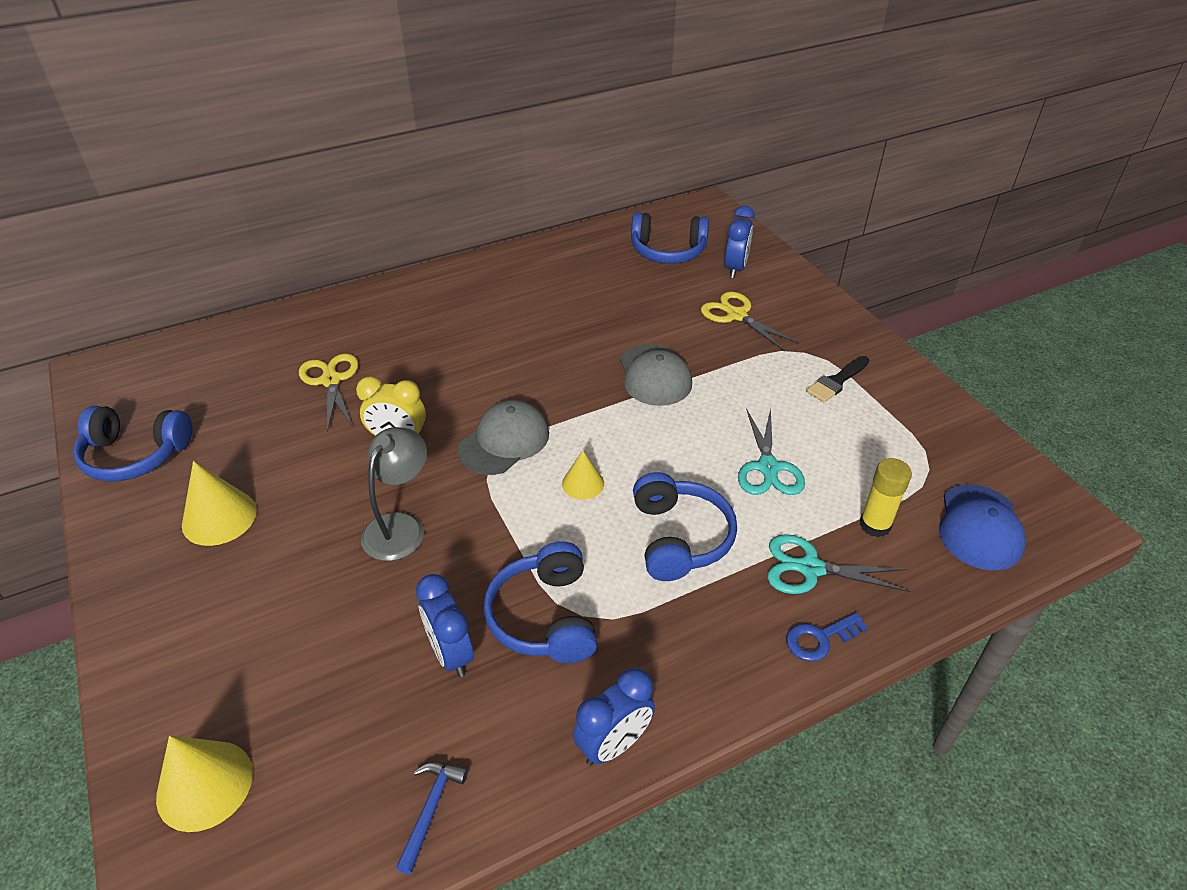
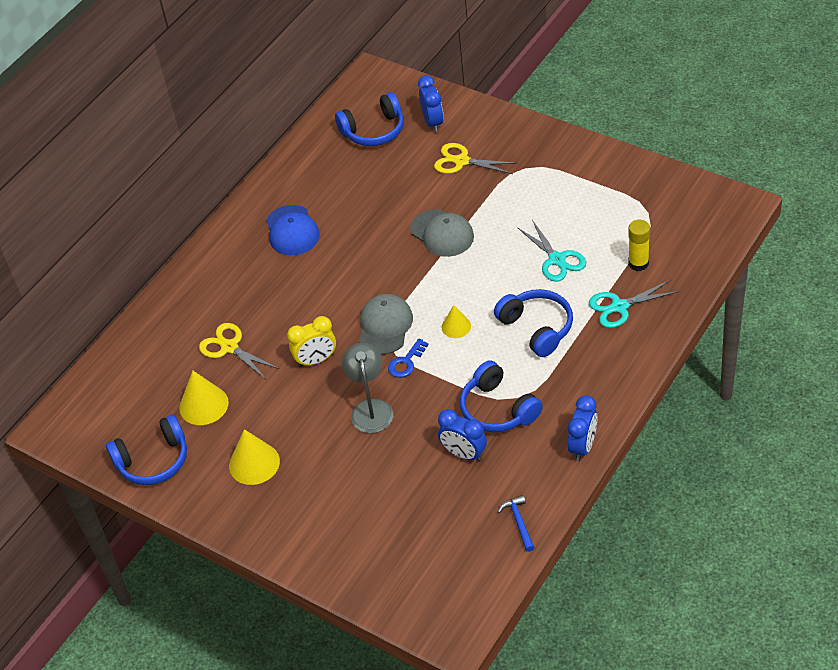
camera: 25 degrees left, 5 degrees up
yellow cone [156,736,253,832] -> yellow cone moved to [179,371,229,425]
blue key [786,612,868,662] -> blue key moved to [388,338,429,378]
black brush [806,356,869,402] -> none
blue cap [939,484,1026,571] -> blue cap moved to [266,205,320,255]

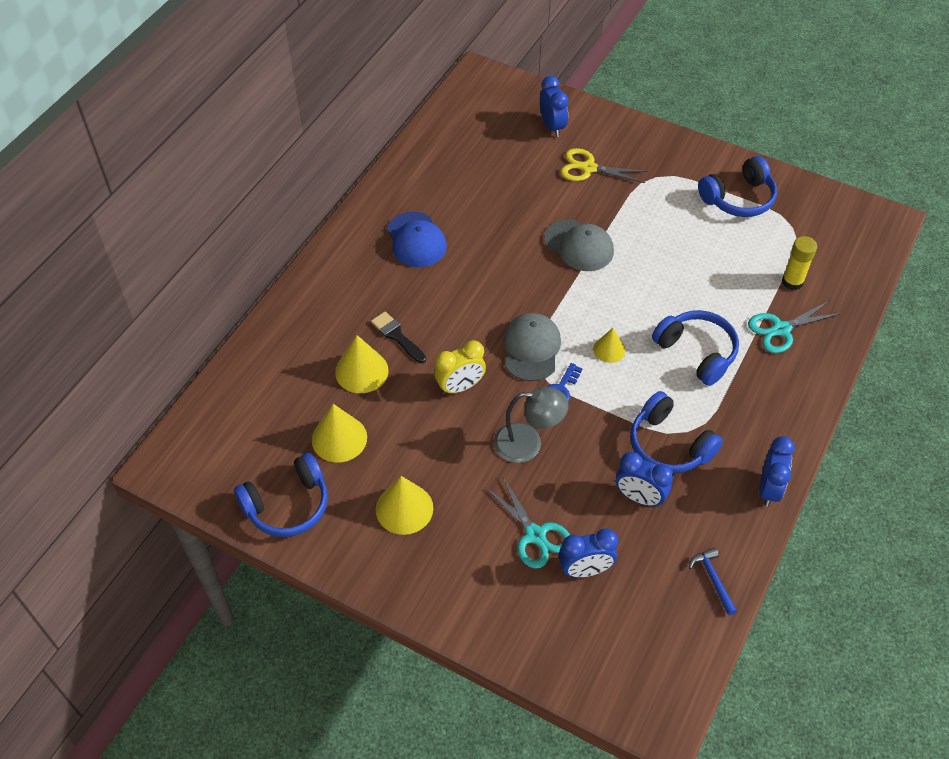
camera: 10 degrees left, 5 degrees up
yellow scissors [199,323,279,379] -> yellow cone [335,335,389,393]
blue headphones [335,92,404,146] -> blue headphones moved to [698,156,777,217]
grey lamp [342,343,393,433] -> grey lamp turned 105 degrees clockwise [494,387,569,463]
turquoise scissors [517,220,586,282] -> turquoise scissors moved to [485,477,570,569]
none -> black brush [371,311,426,363]
none -> blue clock [559,529,618,578]

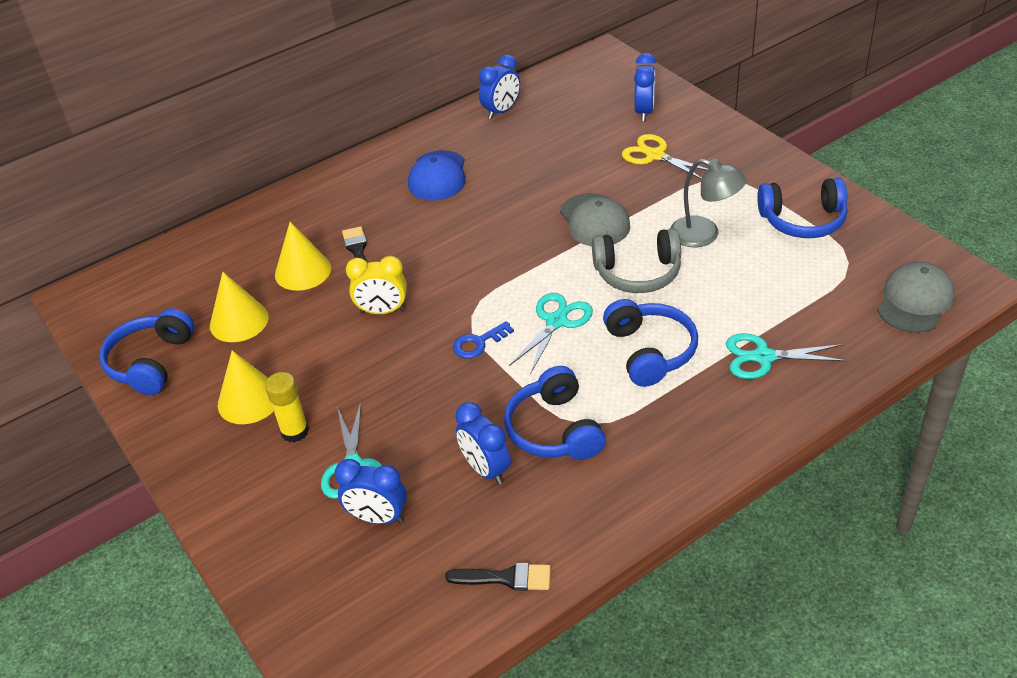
camera: 30 degrees right, 10 degrees down
blue headphones [234,453,328,537] -> blue headphones turned 105 degrees clockwise [99,308,194,395]
grey lamp [494,387,569,463] -> grey lamp moved to [670,159,746,247]
grey cap [503,313,561,381] -> grey cap moved to [877,262,955,333]
yellow cone [593,328,625,363] -> turquoise scissors [509,293,593,374]
blue hammer [689,548,737,615] -> black brush [445,563,551,591]
blue clock [759,436,795,507] -> blue clock moved to [479,54,520,119]
yellow glue stick [782,236,817,290] -> yellow glue stick moved to [265,372,309,443]
none -> grey headphones [592,228,681,293]

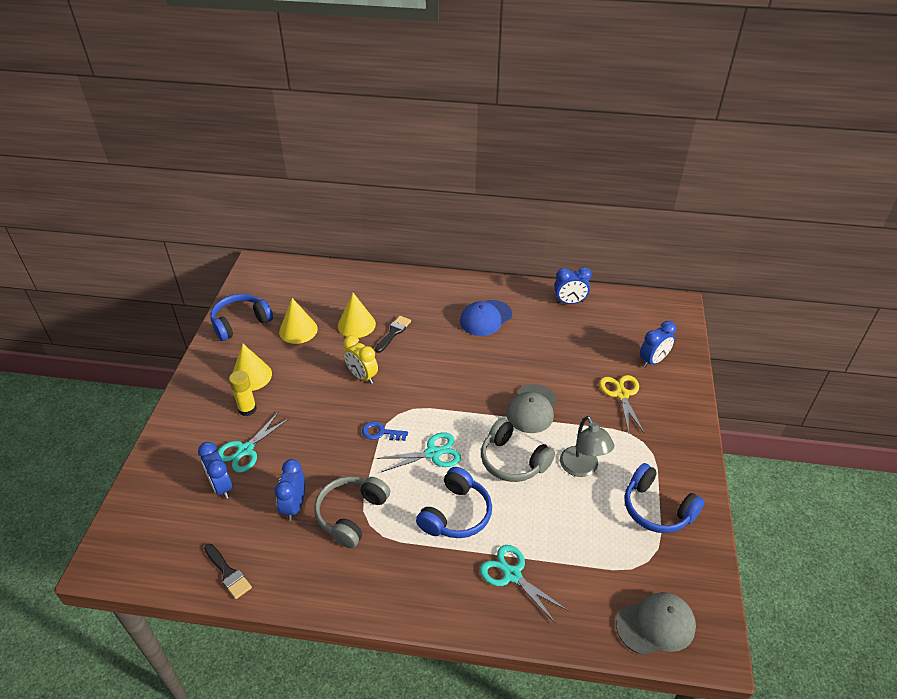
camera: 40 degrees right, 0 degrees up
blue headphones [504,366,606,460] -> grey headphones [314,476,390,548]

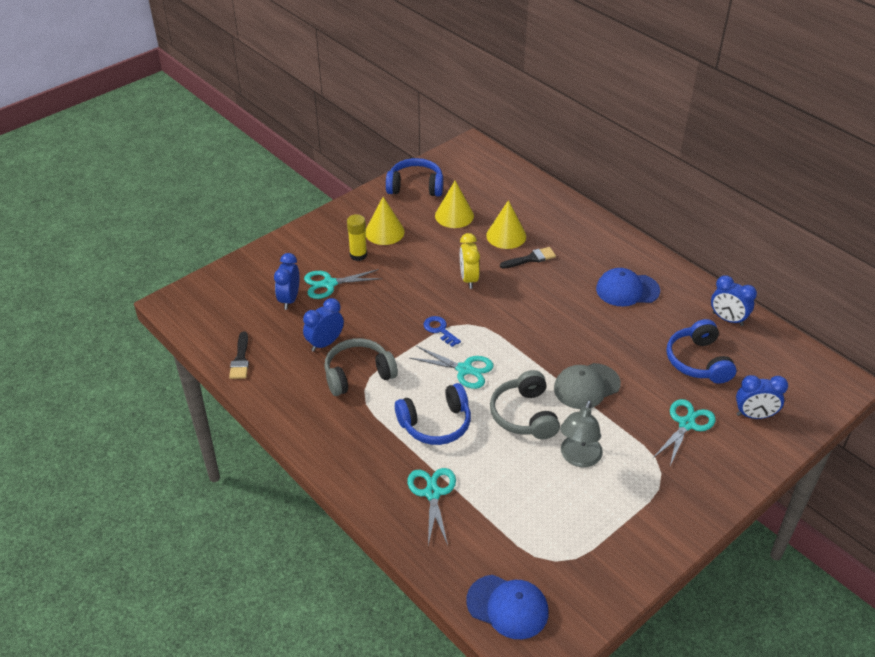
camera: 40 degrees right, 0 degrees up
yellow scissors [599,375,645,434] -> turquoise scissors [653,399,716,466]
grey cap [616,592,696,655] -> blue cap [467,575,549,639]
blue headphones [625,463,705,533] -> blue headphones moved to [666,319,737,384]

